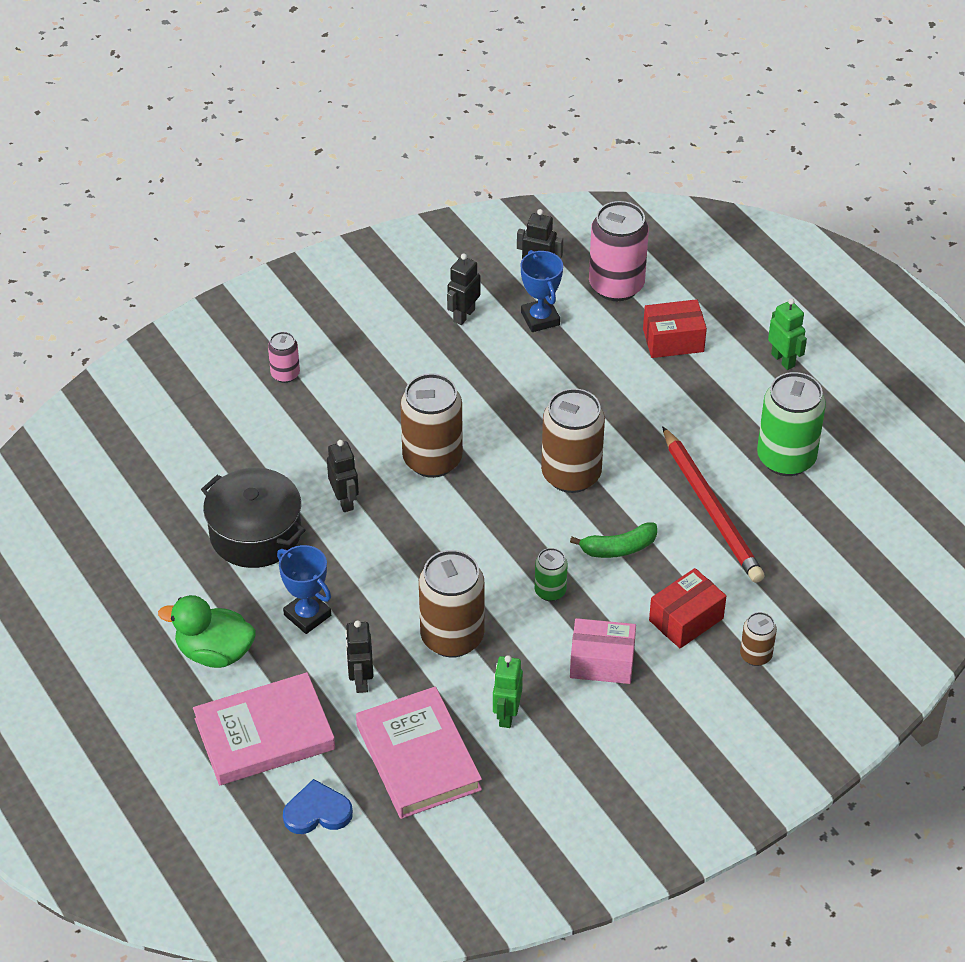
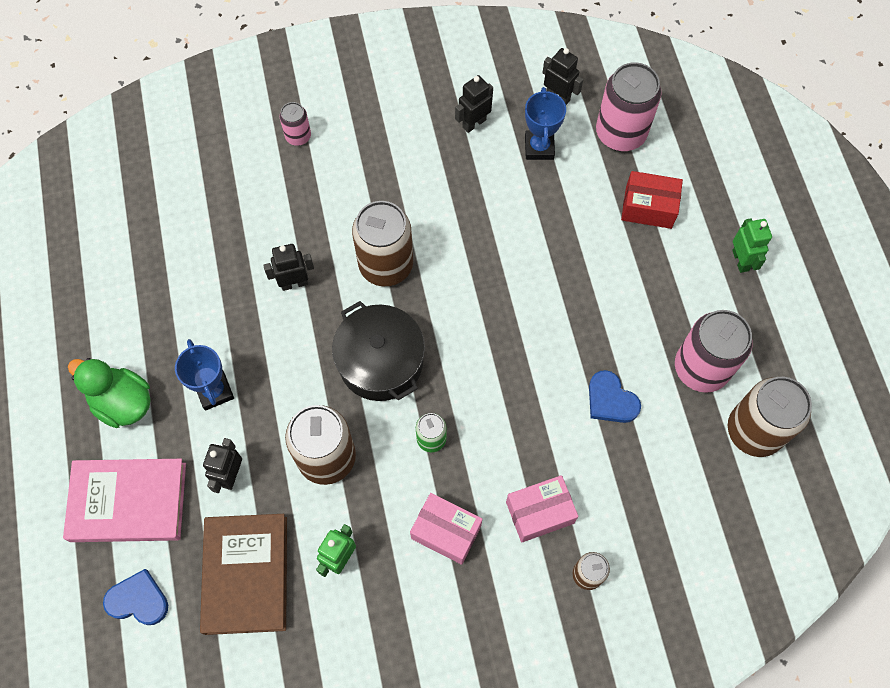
camera: 20 degrees right, 20 degrees up
black pot [201,468,306,568] -> black pot moved to [332,301,425,401]
black robot [327,440,359,512] -> black robot turned 105 degrees counterclockwise [263,244,314,291]
pink book [356,686,482,819] -> brown book [200,514,287,635]
brown can [541,388,605,493] -> brown can moved to [728,377,812,457]
green banana [570,523,657,558] -> none
red box [649,568,726,648] -> pink box [506,475,578,542]
red pencil [662,426,765,583] -> blue heart [589,370,641,423]
green can [757,372,826,476] -> pink can [675,310,752,393]

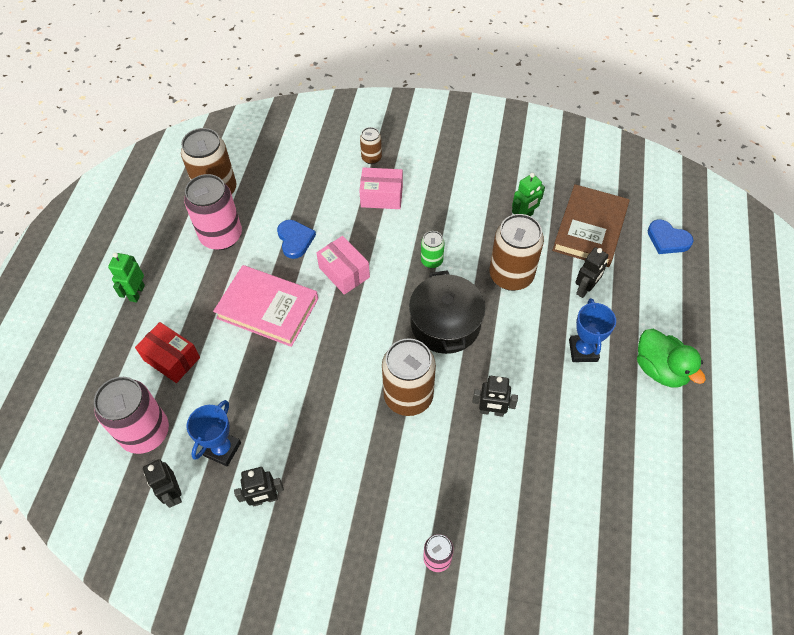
camera: 155 degrees left, 10 degrees down
pink book [63,459,186,542] -> pink book moved to [213,265,318,347]
pink box [410,493,482,565] -> pink box moved to [316,236,370,295]

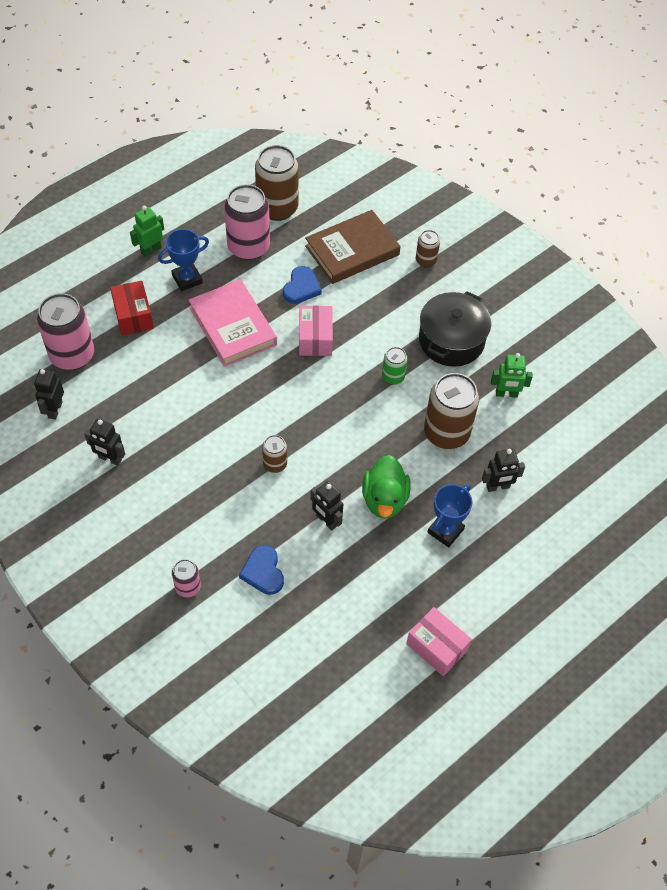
camera: 35 degrees right, 0 degrees up
blue trophy [187,400,241,466] -> blue trophy moved to [158,229,209,291]
pink box [359,167,403,209] -> pink box moved to [406,607,472,676]
brown can [382,338,436,416] -> brown can [262,435,287,473], size x0.51
black pot [409,270,485,354] -> black pot moved to [419,291,491,367]
brown book [552,184,630,267] -> brown book moved to [305,210,401,284]
green duck [637,329,706,387] -> green duck moved to [362,455,411,519]
blue heart [648,220,694,254] -> blue heart moved to [239,545,284,595]

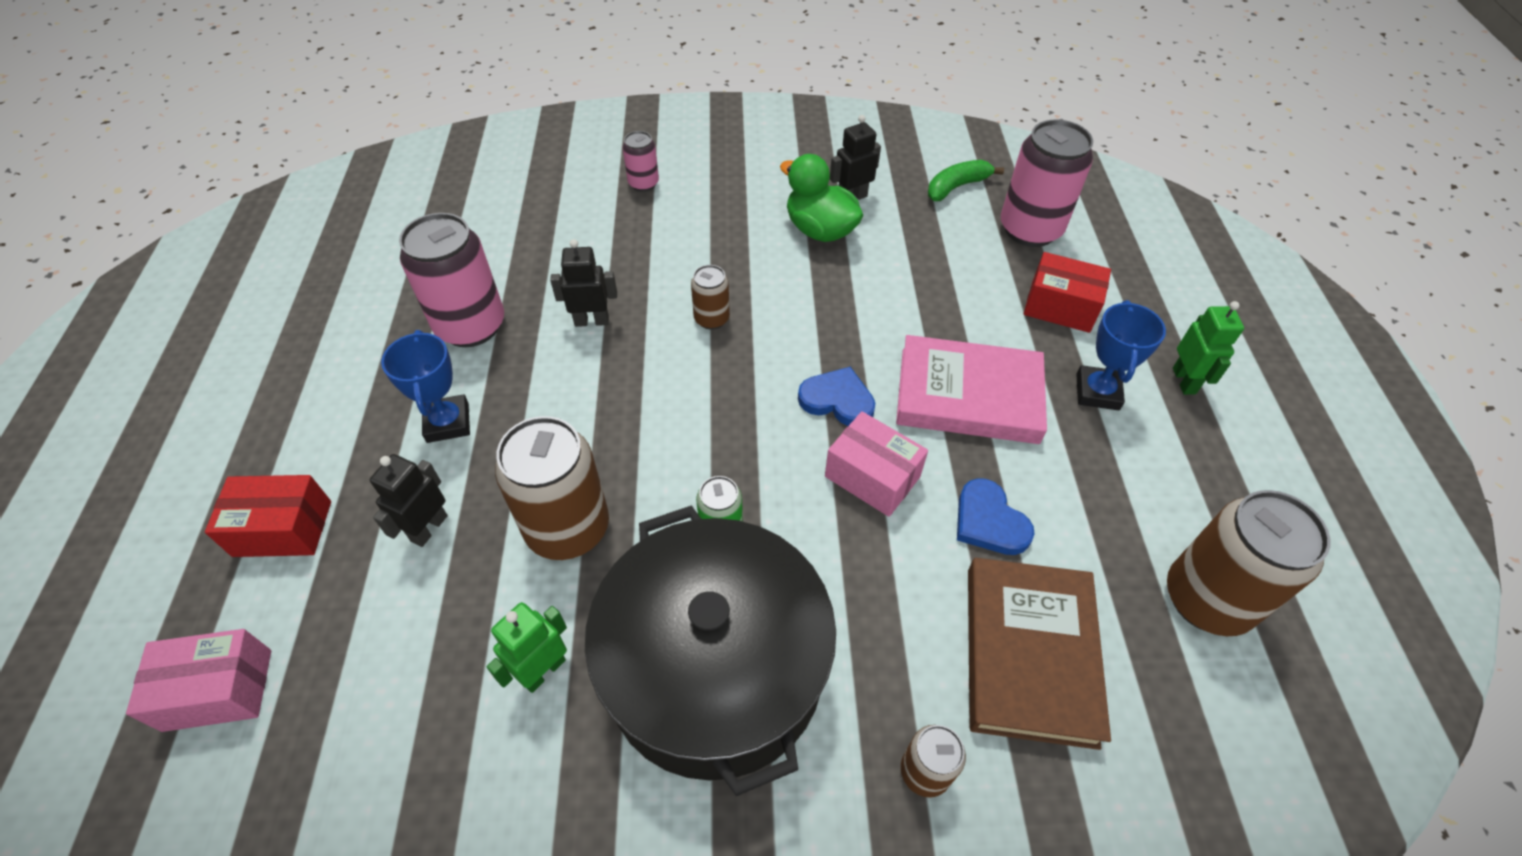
camera: 130 degrees right, 5 degrees down
black robot [34,369,64,420] -> green banana [928,160,1004,201]
pink can [224,184,270,261] -> pink can moved to [399,213,504,347]
blue heart [239,545,284,595] -> blue heart moved to [798,367,875,426]
green duck [362,455,411,519] -> green duck moved to [780,154,863,242]
pink box [406,607,472,676] -> pink box moved to [126,629,271,732]
black pot [419,291,491,367] -> black pot [585,505,836,796], size x1.52
none -> red box [205,475,331,557]

